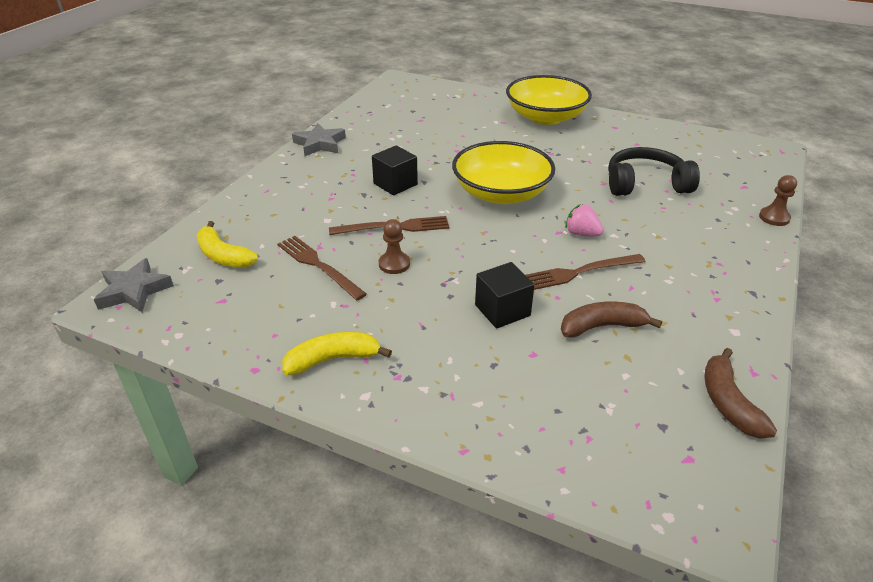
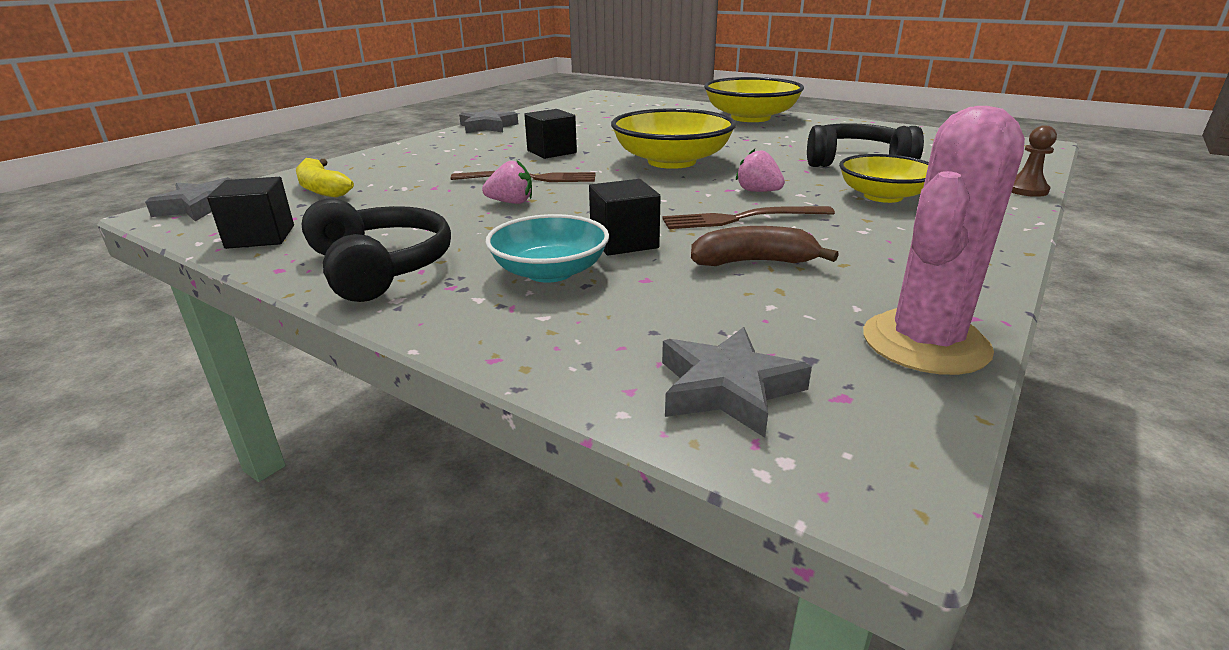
camera: 10 degrees right, 10 degrees down
brown fork [277,236,367,300] -> none
yellow banana [282,332,392,375] -> black headphones [302,198,451,302]
brown pawn [379,219,410,274] -> pink strawberry [482,160,532,204]
brown banana [704,348,777,439] -> pink cactus [863,106,1025,375]
none -> black cube [207,177,294,249]
none -> turquoise bowl [485,214,609,283]
none -> grey star [662,327,812,438]
none -> yellow bowl [839,154,929,203]

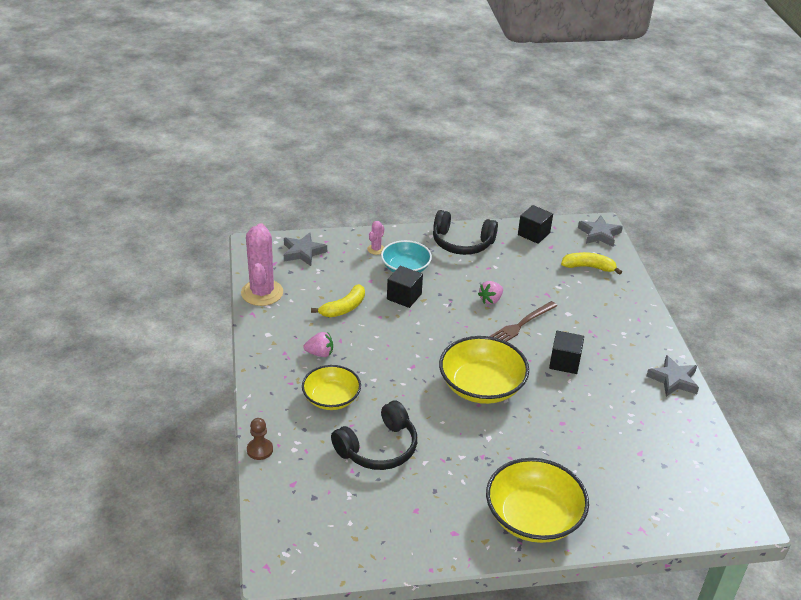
camera: 135 degrees right, 10 degrees up
brown fork [662,206,835,229] -> none
brown banana [691,226,839,266] -> yellow banana [311,284,365,317]
pink strawberry [736,149,785,192] -> pink strawberry moved to [303,332,333,357]
none -> pink cactus [367,221,385,255]

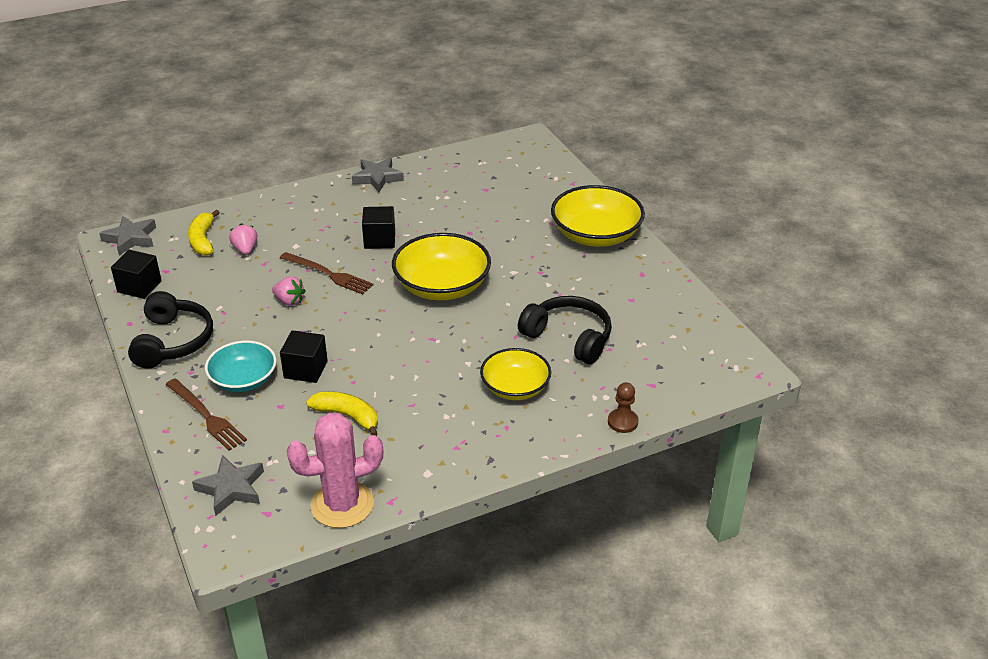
camera: 105 degrees left, 0 degrees up
pink strawberry [303,332,333,357] -> pink strawberry moved to [229,223,257,255]
pink cactus [367,221,385,255] -> brown fork [165,378,247,451]

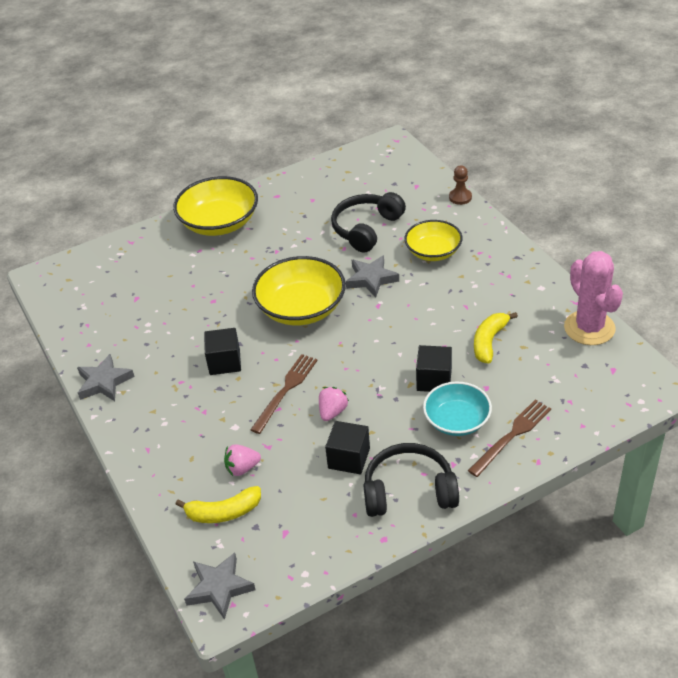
camera: 90 degrees left, 5 degrees up
black cube [111,250,162,299] -> black cube moved to [325,421,370,474]
grey star [192,455,264,516] -> grey star moved to [346,255,399,298]

